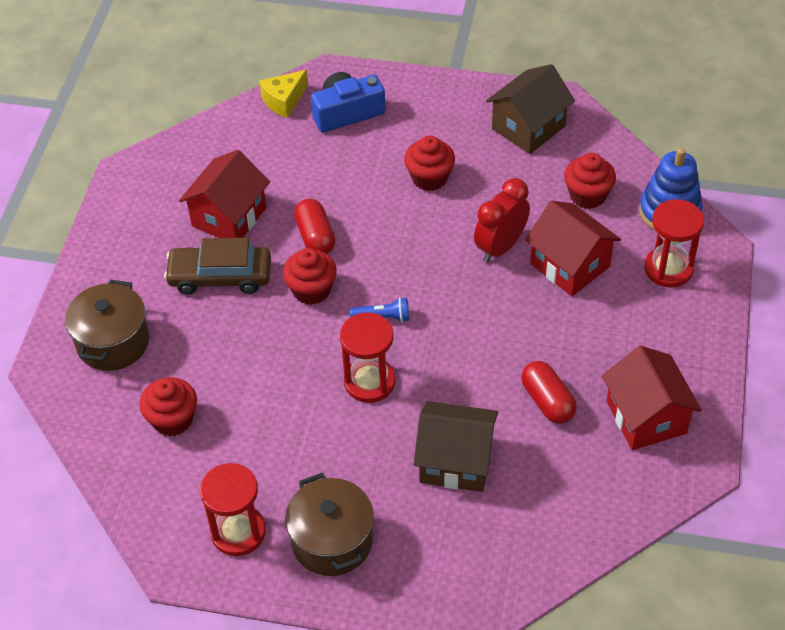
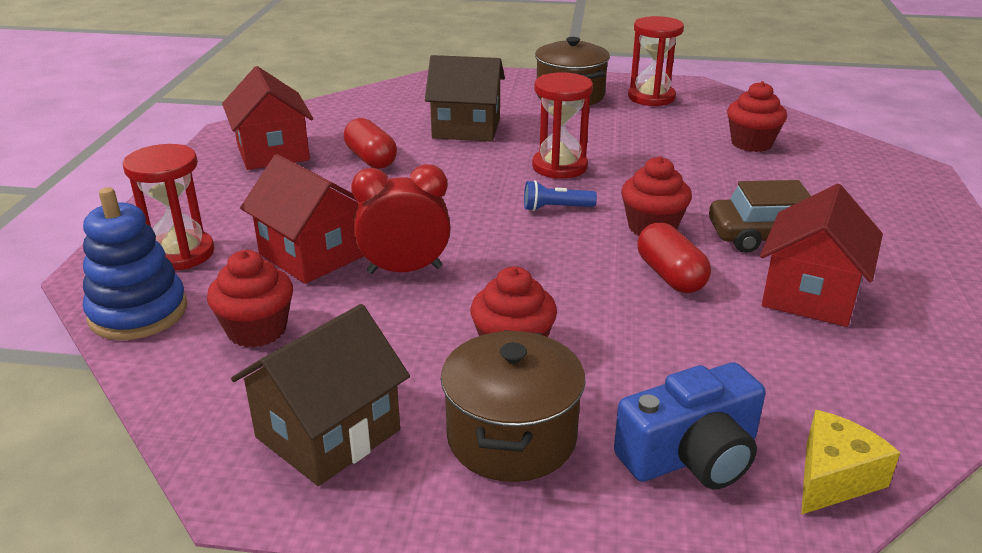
camera: 175 degrees right, 20 degrees down
brown pot [65,279,149,371] -> brown pot moved to [441,330,585,482]
red clock [474,178,530,263] -> red clock turned 135 degrees counterclockwise [351,164,451,274]

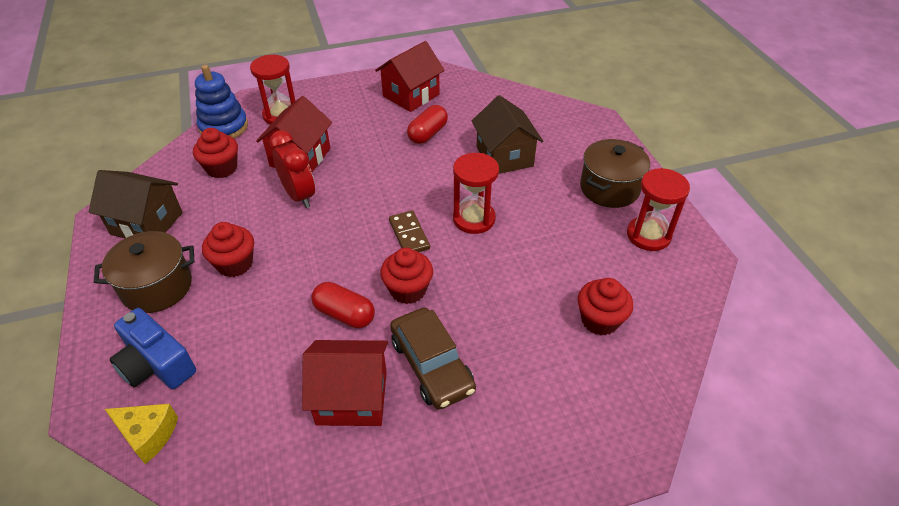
camera: 65 degrees right, 15 degrees up
blue flashlight [524,180,597,211] -> brown domino [389,210,430,252]
red capsule [637,223,711,293] -> red capsule turned 75 degrees clockwise [311,282,375,328]

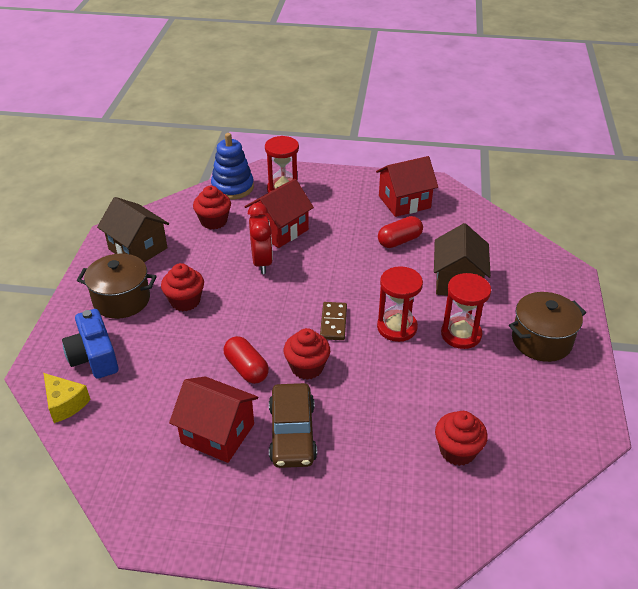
camera: 25 degrees right, 5 degrees down
red hourglass [627,168,690,251] -> red hourglass moved to [441,273,491,349]

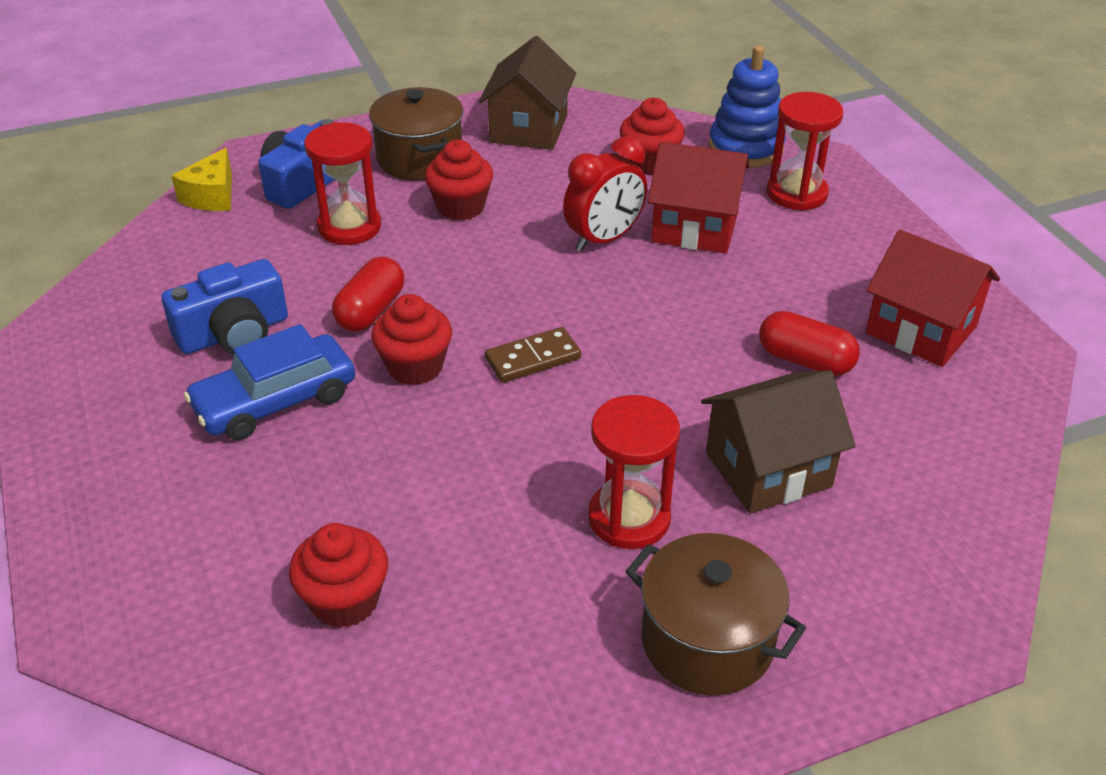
camera: 60 degrees right, 0 degrees up
red house [169,376,258,463] -> blue camera [161,259,288,355]
brown car [269,383,317,468] -> blue car [184,324,355,440]
red hourglass [377,266,423,342] -> red hourglass moved to [304,122,381,245]

